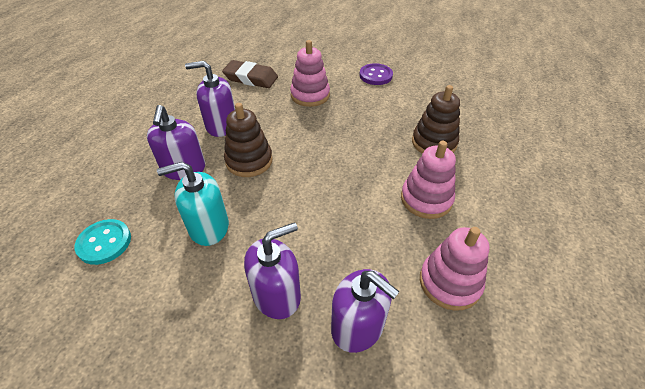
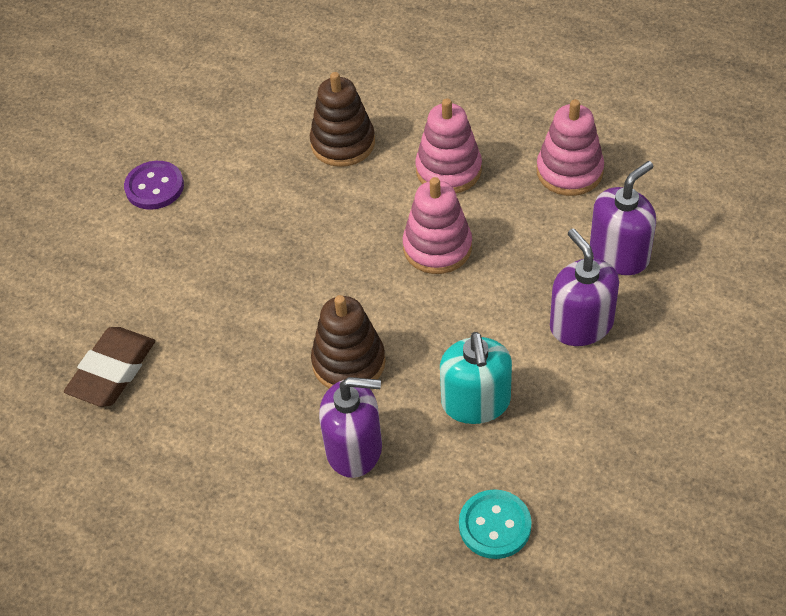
camera: 80 degrees left, 5 degrees up
purple soap dispenser [185,61,235,137] -> none
pink stacking toy [290,40,330,107] -> pink stacking toy moved to [403,177,472,274]

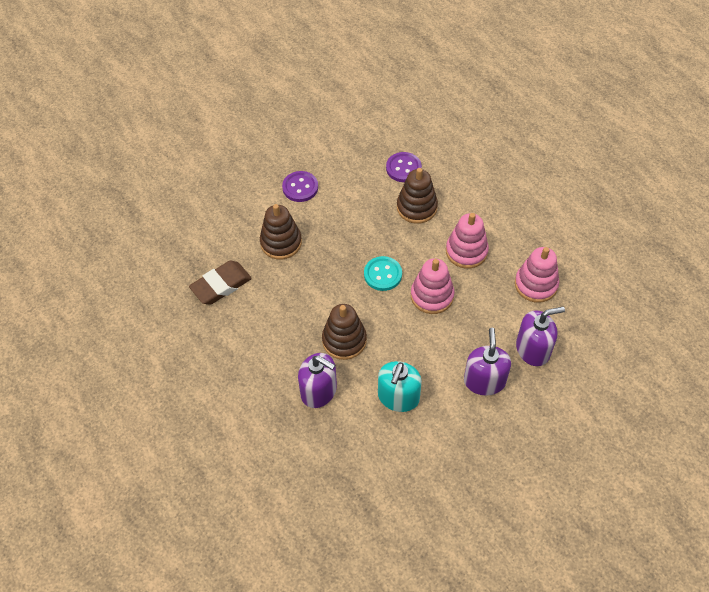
camera: 25 degrees right, 5 degrees up
turquoise button [459,489,532,559] -> turquoise button moved to [364,256,402,291]
none -> brown stacking toy [260,204,302,259]
none -> purple button [386,152,422,182]

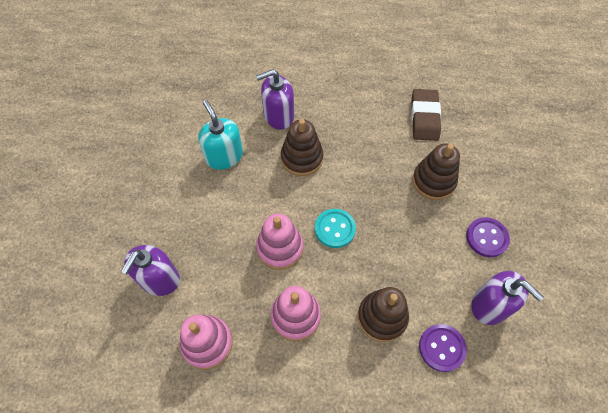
camera: 130 degrees right, 5 degrees up
purple soap dispenser [464,328,511,396] -> purple soap dispenser moved to [471,271,544,325]

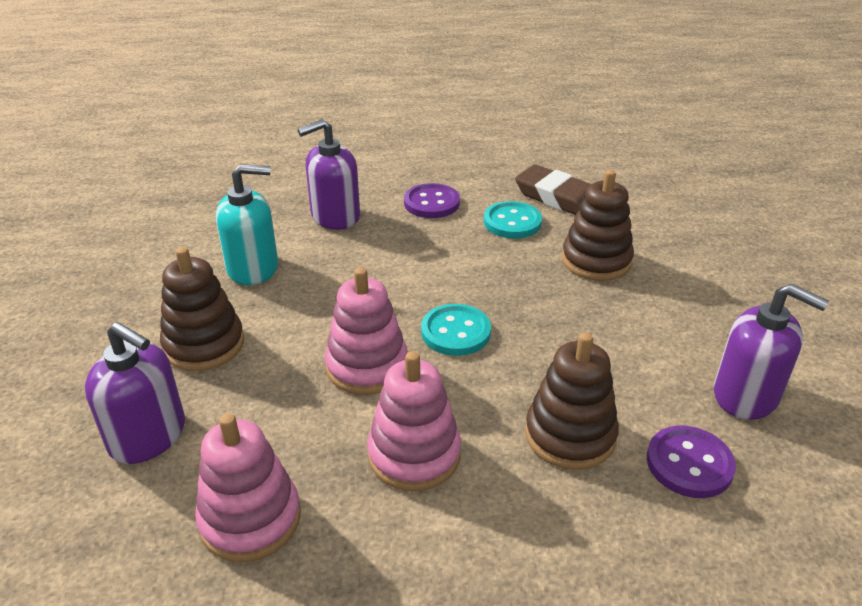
camera: 10 degrees left, 25 degrees down
purple soap dispenser [121,245,180,296] -> purple soap dispenser turned 75 degrees counterclockwise [85,322,185,464]
turquoise soap dispenser [198,100,243,170] -> turquoise soap dispenser turned 120 degrees clockwise [216,164,278,285]
brown stacking toy [281,119,324,176] -> brown stacking toy moved to [160,247,244,371]
brown eraser [411,89,441,141] -> brown eraser turned 45 degrees counterclockwise [515,164,591,215]
purple button [466,217,510,257] -> purple button moved to [404,183,460,218]
none -> turquoise button [484,201,542,239]

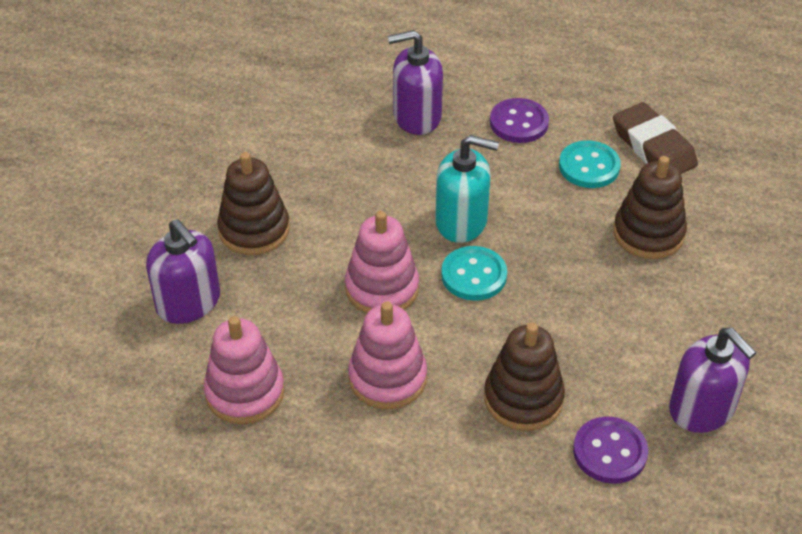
camera: 20 degrees right, 10 degrees up
turquoise soap dispenser [216,164,278,285] -> turquoise soap dispenser moved to [435,135,499,243]

